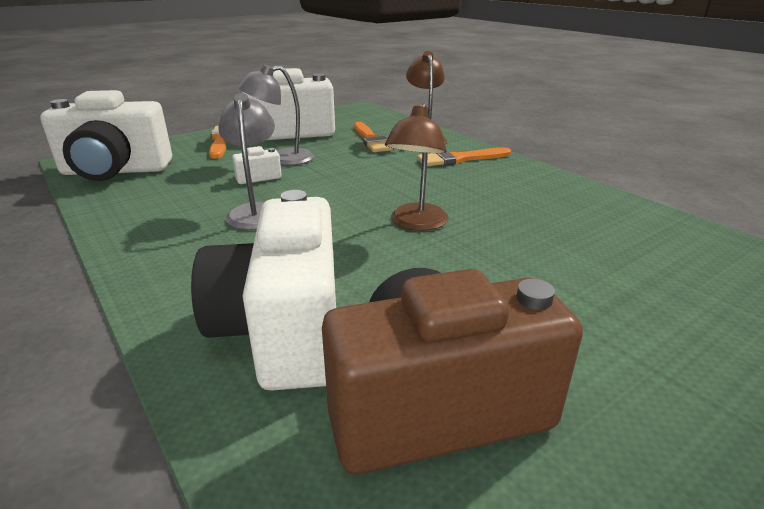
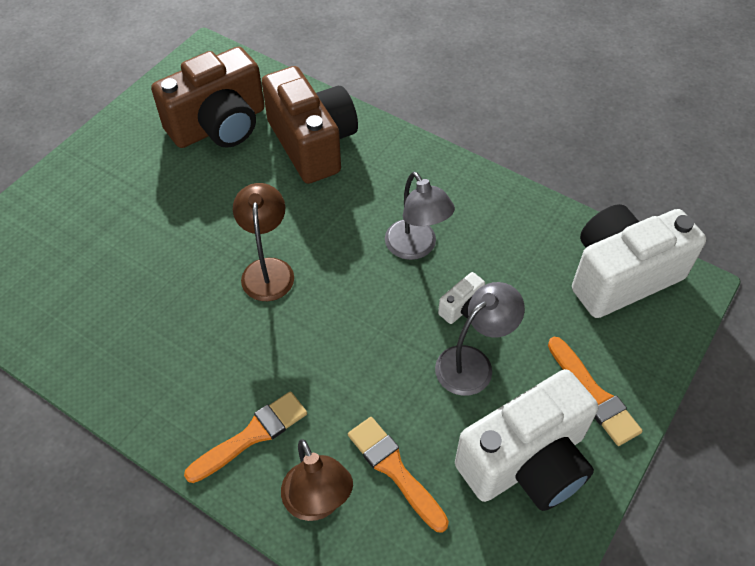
camera: 160 degrees right, 25 degrees up
white camera [191,190,336,391] -> brown camera [262,66,358,184]

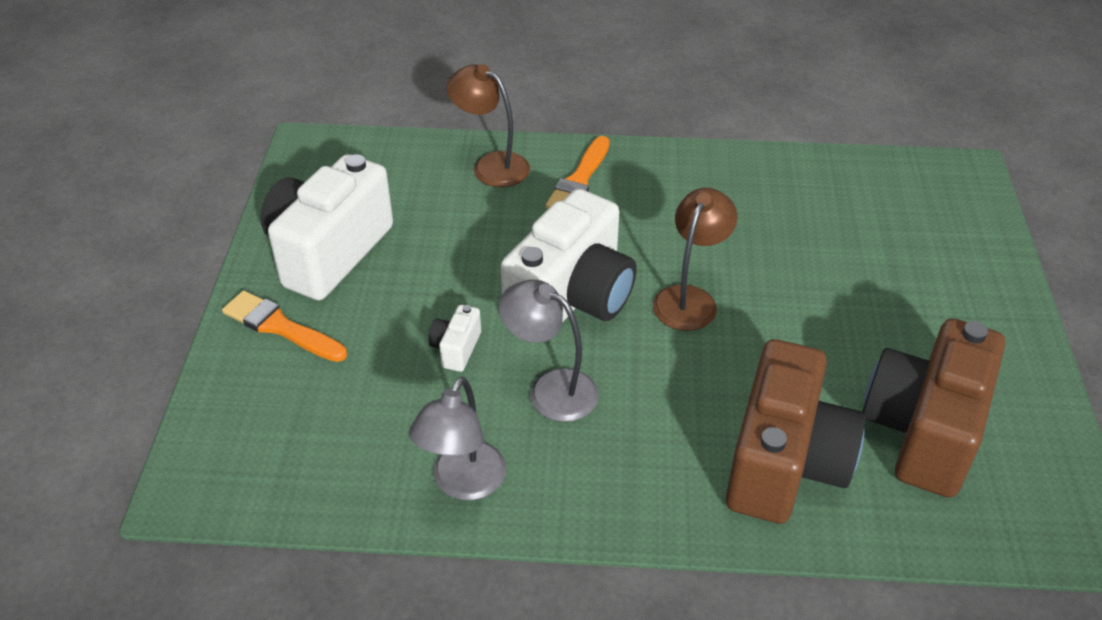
camera: 150 degrees right, 10 degrees down
brown lamp [233,183,294,301] -> brown lamp turned 120 degrees counterclockwise [653,188,737,331]
brown camera [262,66,358,184] -> brown camera turned 105 degrees counterclockwise [726,339,865,524]
orange brush [348,417,449,532] -> none
grey lamp [435,282,525,396] -> grey lamp moved to [409,377,506,500]
white camera [572,204,706,318] -> white camera moved to [501,189,637,323]

